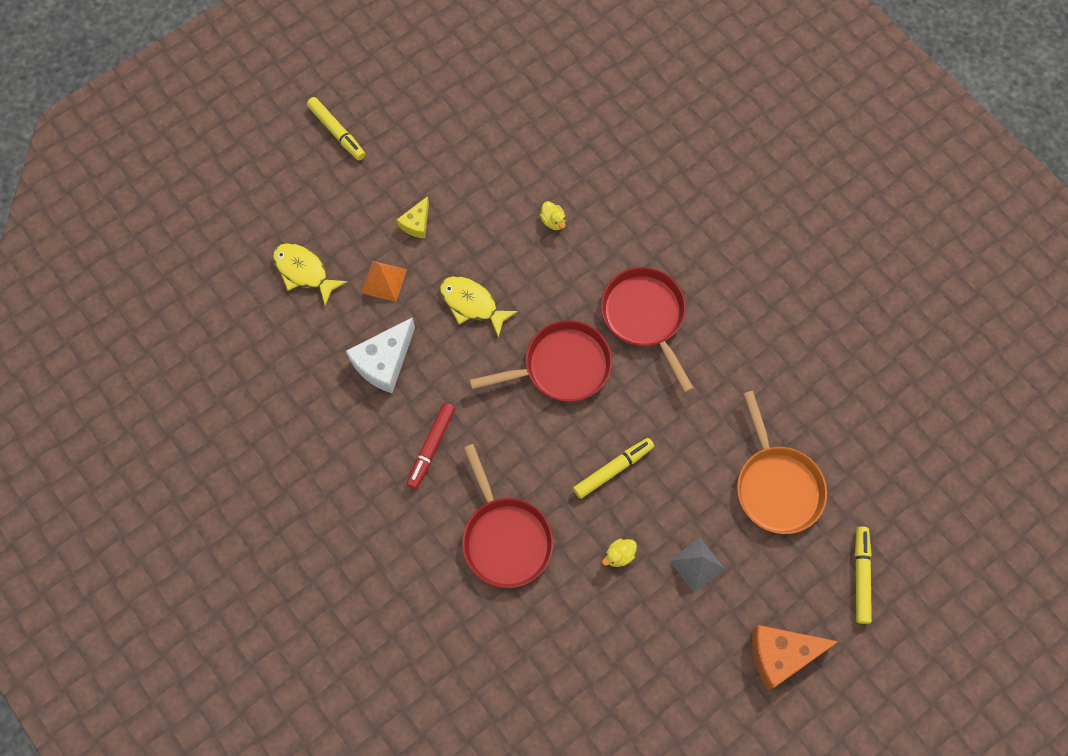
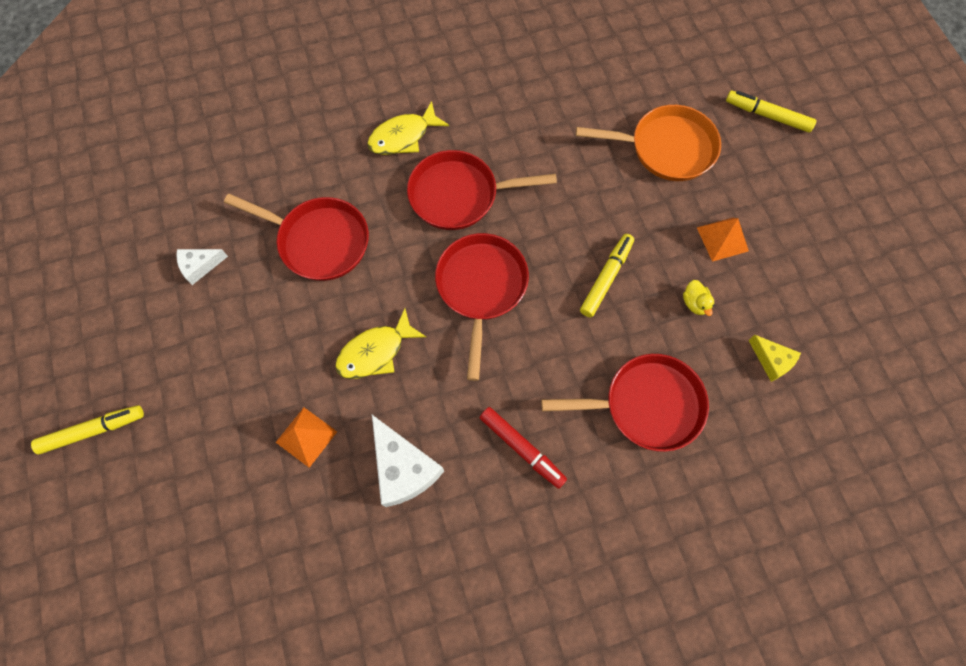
camera: 70 degrees left, 0 degrees up
yellow fish [273,243,347,306] -> yellow fish moved to [367,101,449,155]
yellow cheese [397,196,429,239] -> yellow cheese moved to [748,335,801,382]
yellow duck [540,201,566,230] -> red pan [224,194,369,281]
yellow marker [573,438,654,499] -> yellow marker turned 45 degrees clockwise [580,234,634,317]
grey pyramid [670,538,725,593] -> orange pyramid [697,218,749,262]
orange cheese [752,625,839,690] -> none
none -> white cheese [176,249,228,285]

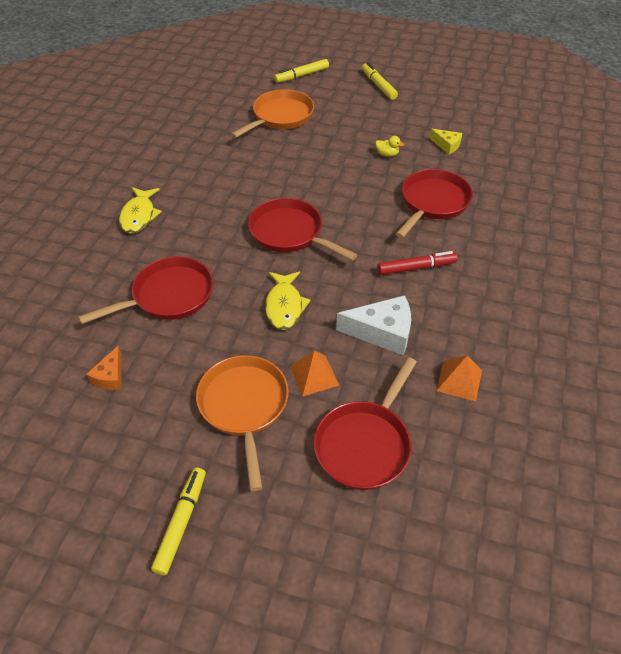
camera: 55 degrees left, 20 degrees down
white cheese [176,249,228,285] -> orange cheese [86,346,122,390]
red pan [407,150,557,230] -> red pan moved to [314,357,417,490]
yellow marker [580,234,634,317] -> yellow marker moved to [362,62,398,100]
orange pyramid [697,218,749,262] -> orange pyramid moved to [436,355,482,401]
yellow cheese [748,335,801,382] -> yellow cheese turned 45 degrees clockwise [430,129,462,154]
none -> orange pan [196,355,289,491]

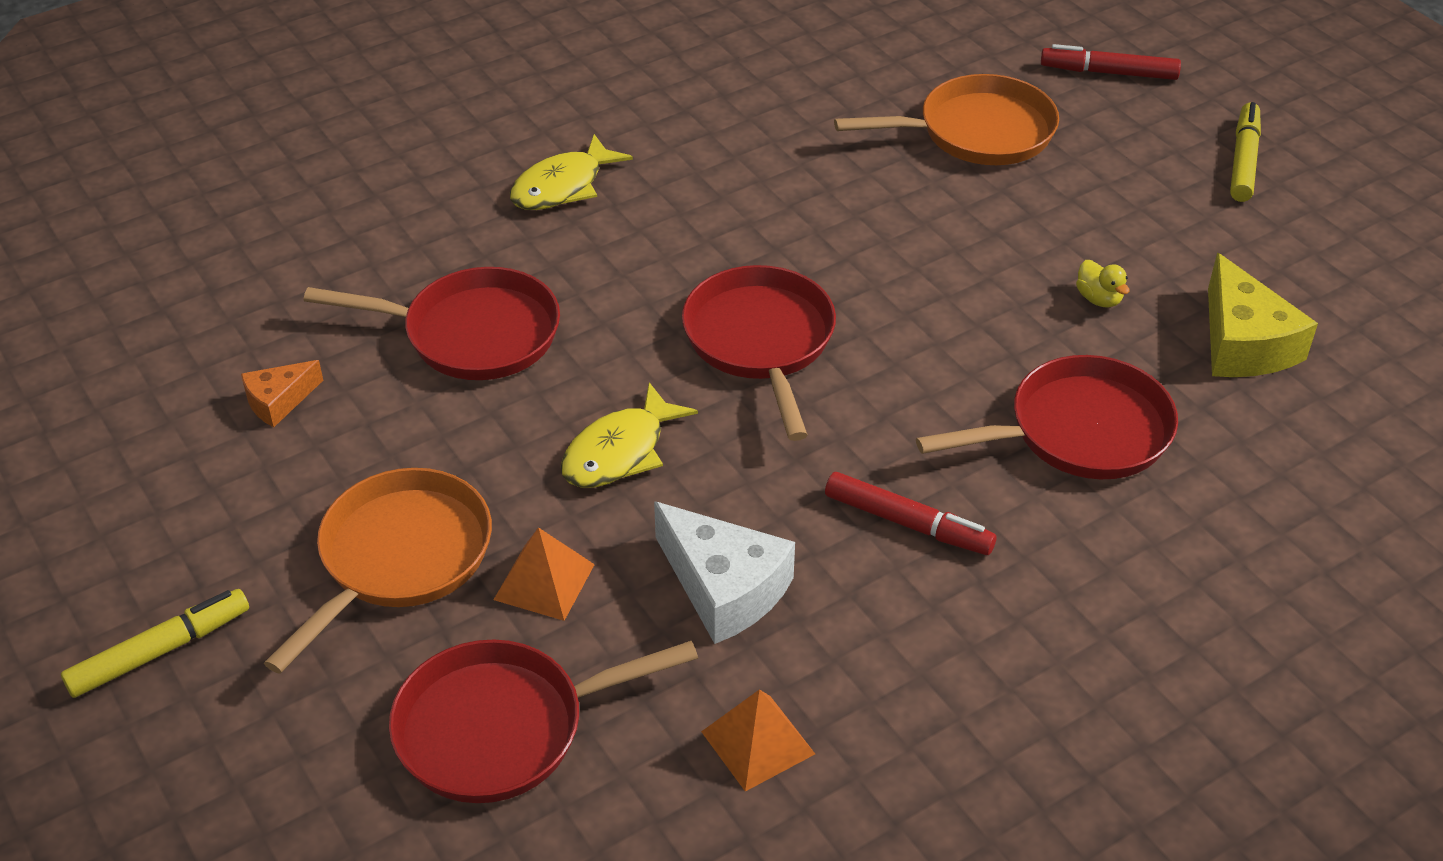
camera: 40 degrees right, 5 degrees down
yellow marker [274,59,329,83] -> red marker [1041,44,1181,80]
yellow cheese [430,129,462,154] -> yellow cheese [1208,253,1318,377], size x1.76

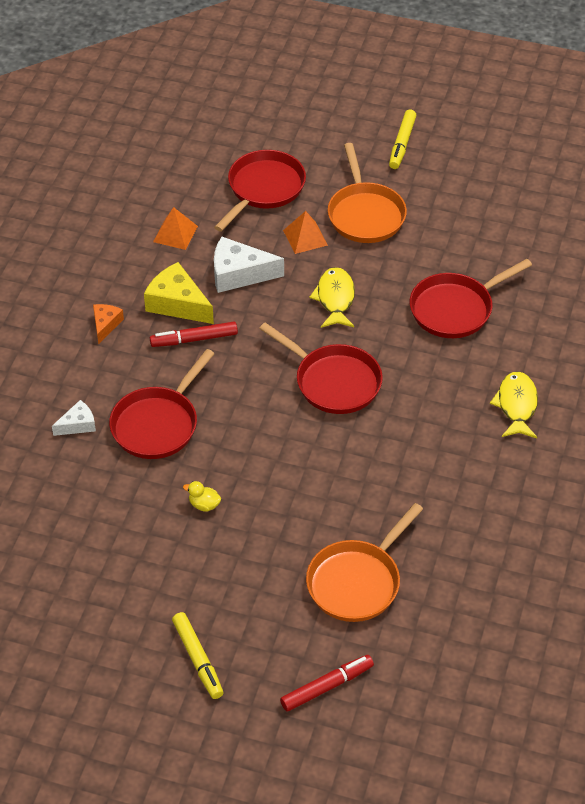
camera: 140 degrees right, 5 degrees up
orange cheese [241,360,323,427] -> orange cheese moved to [93,304,124,344]
yellow cheese [1208,253,1318,377] -> yellow cheese moved to [144,262,214,324]
none -> white cheese [52,400,96,436]

